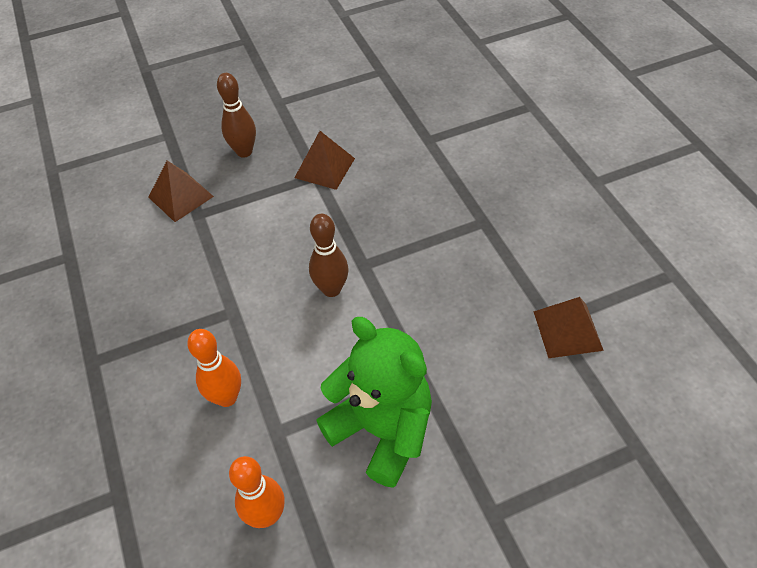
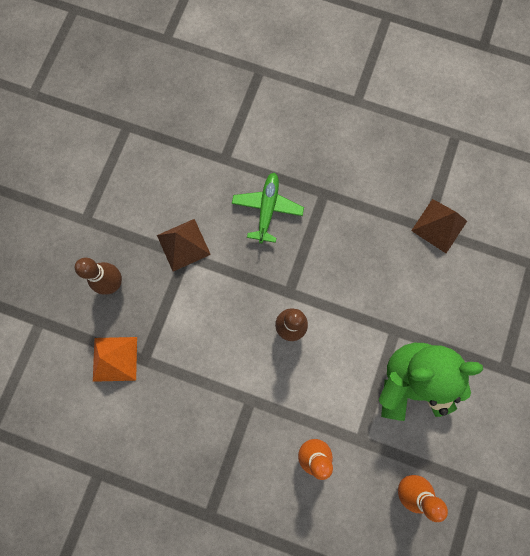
camera: 50 degrees left, 25 degrees up
brown pyramid [148,161,214,222] -> orange pyramid [93,337,137,382]
none -> green plane [232,173,304,244]

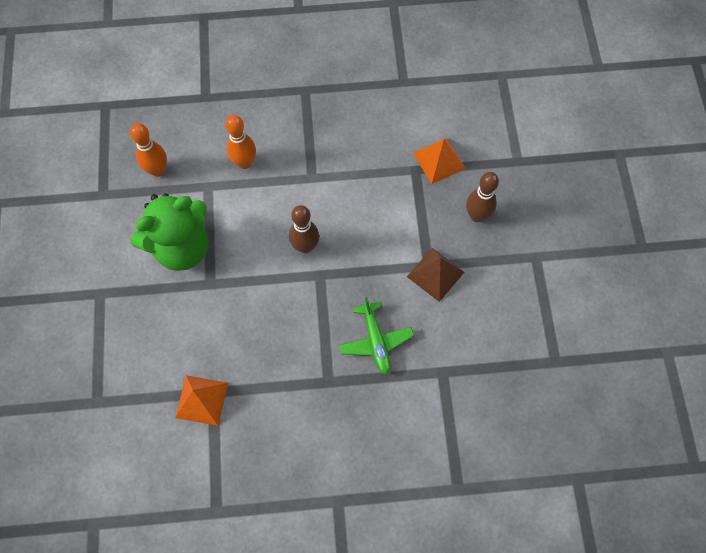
camera: 155 degrees right, 10 degrees down
brown pyramid [411,199,467,253] -> orange pyramid [175,375,228,426]

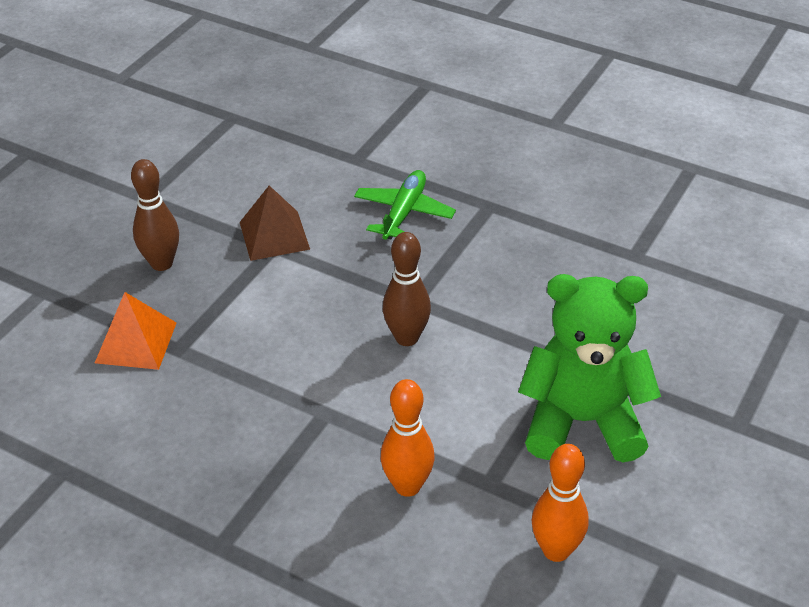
camera: 145 degrees left, 25 degrees down
orange pyramid [175,375,228,426] -> none

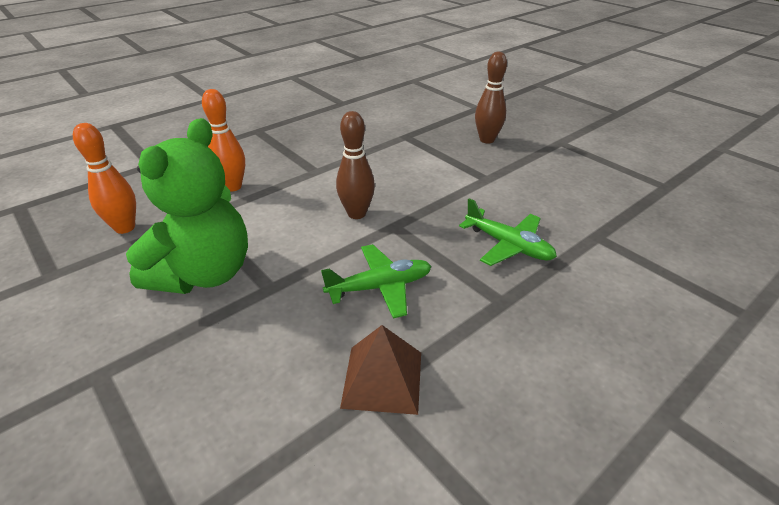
camera: 110 degrees right, 5 degrees down
orange pyramid [95,292,176,370] -> none
brown pyramid [240,186,310,261] -> brown pyramid moved to [340,325,421,415]
none -> green plane [321,244,431,318]

